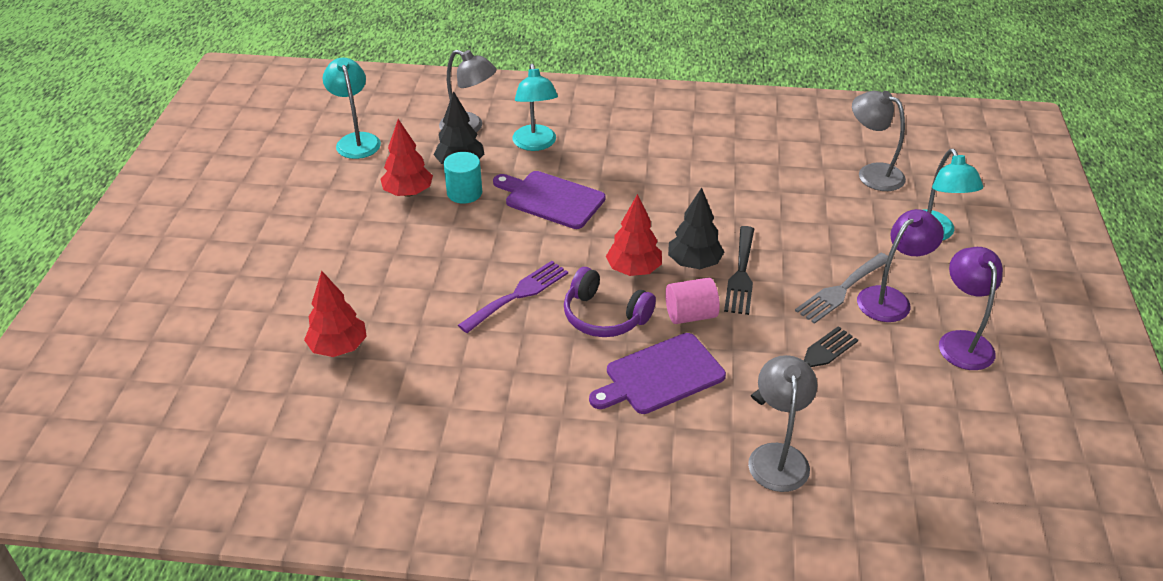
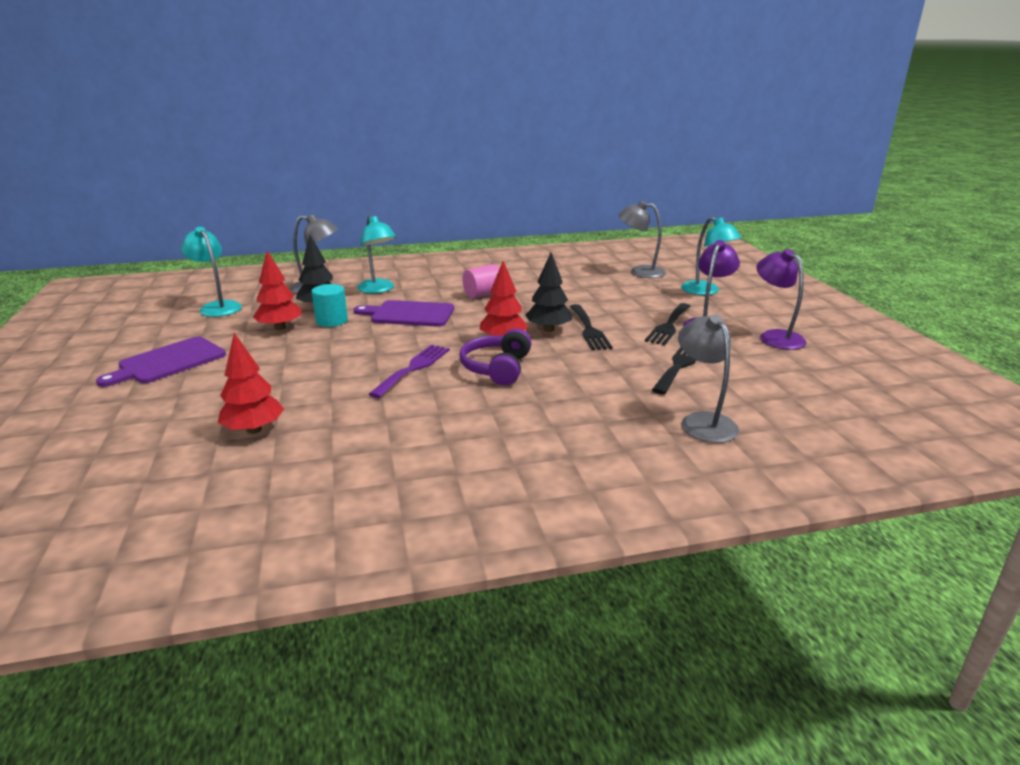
camera: 20 degrees left, 15 degrees down
purple headphones [564,267,656,337] -> purple headphones turned 90 degrees clockwise [459,329,532,386]
purple cutting board [589,333,726,414] -> purple cutting board moved to [96,336,226,387]
pink cylinder [665,278,720,324] -> pink cylinder moved to [462,264,499,298]
grey fork [795,253,888,324] -> black fork [645,303,690,345]

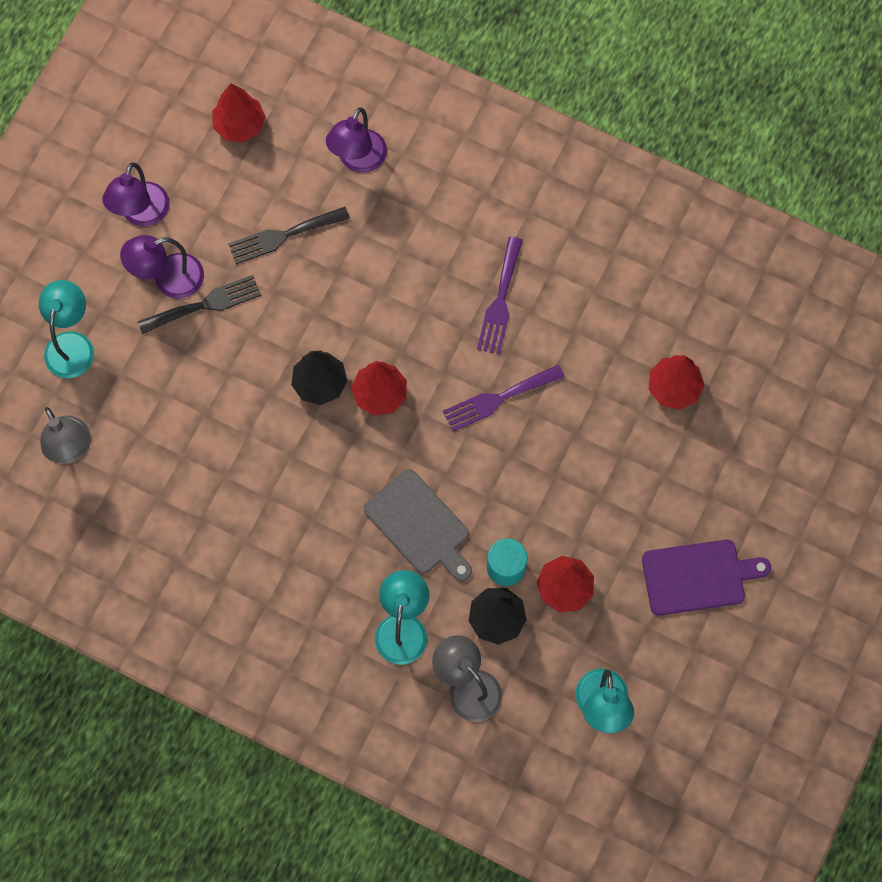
camera: 140 degrees left, 45 degrees up
purple cutting board [354,300,454,327] -> grey cutting board [364,469,472,581]
purple headphones [459,329,532,386] -> none
pink cylinder [462,264,499,298] -> none
black fork [570,304,613,350] -> none
grey lamp [678,314,739,443] -> purple lamp [326,107,387,173]
none -> red tree [212,83,266,142]
none -> purple fork [477,237,522,354]

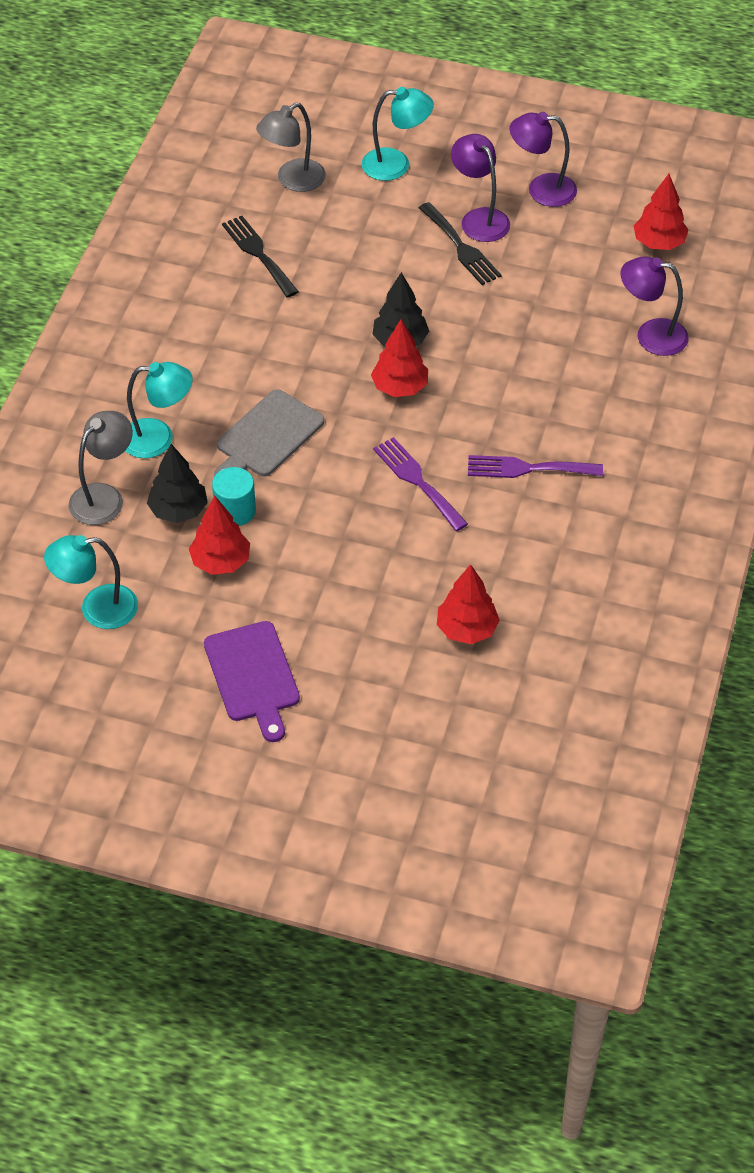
camera: 80 degrees right, 20 degrees down
black fork [228,207,350,264] -> black fork moved to [222,216,299,298]

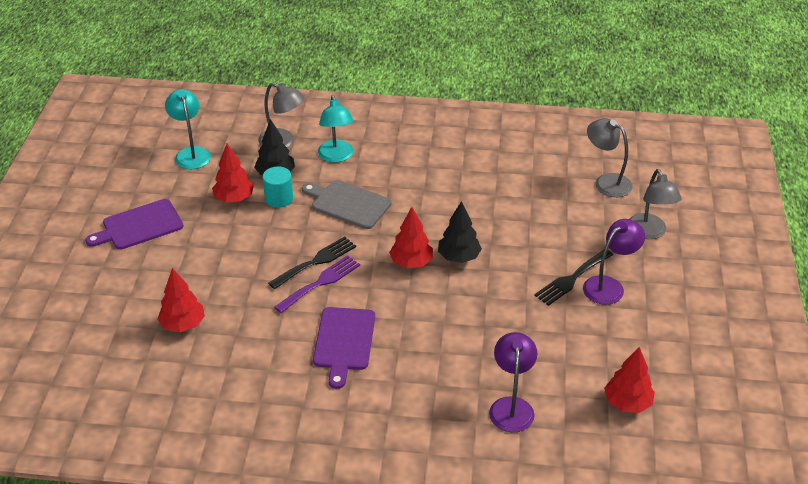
camera: 80 degrees right, 10 degrees down
black fork [222,216,299,298] -> black fork moved to [268,236,356,289]
turquoise lamp [362,87,434,181] -> grey lamp [630,169,682,239]
purple fork [468,455,603,478] -> purple cutting board [313,307,375,389]
purple lamp [509,112,577,207] -> none

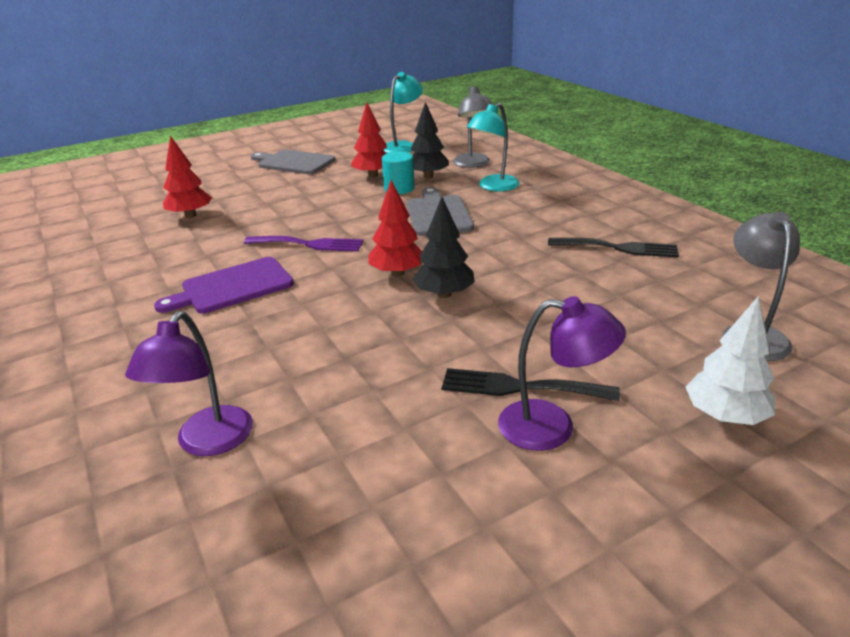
camera: 55 degrees right, 10 degrees down
purple cutting board [85,199,183,250] -> grey cutting board [251,150,336,174]
black fork [268,236,356,289] -> black fork moved to [548,238,679,258]
purple lamp [489,332,537,433] -> purple lamp turned 135 degrees clockwise [125,311,253,456]
red tree [604,347,655,413] -> none
grey lamp [630,169,682,239] -> white tree [686,296,775,425]

